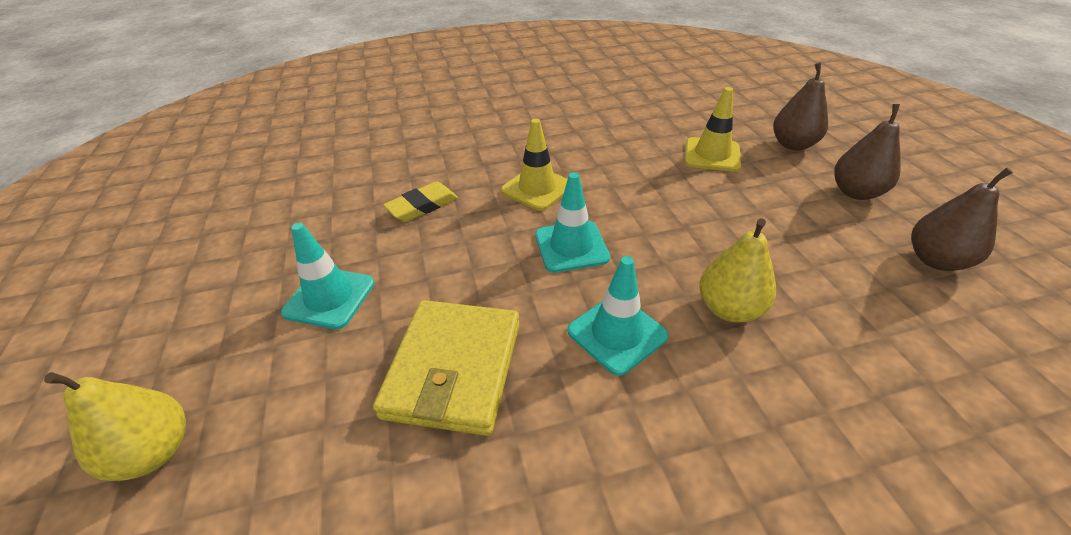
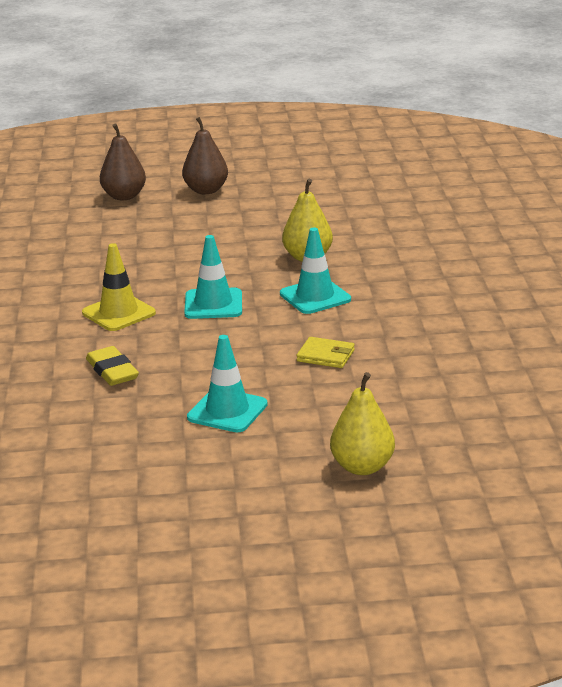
camera: 80 degrees left, 15 degrees down
yellow wallet [373,300,520,436] -> yellow wallet [296,337,355,368], size x0.48
yellow traffic cone [685,87,741,172] -> none
brown pear [911,167,1013,271] -> none

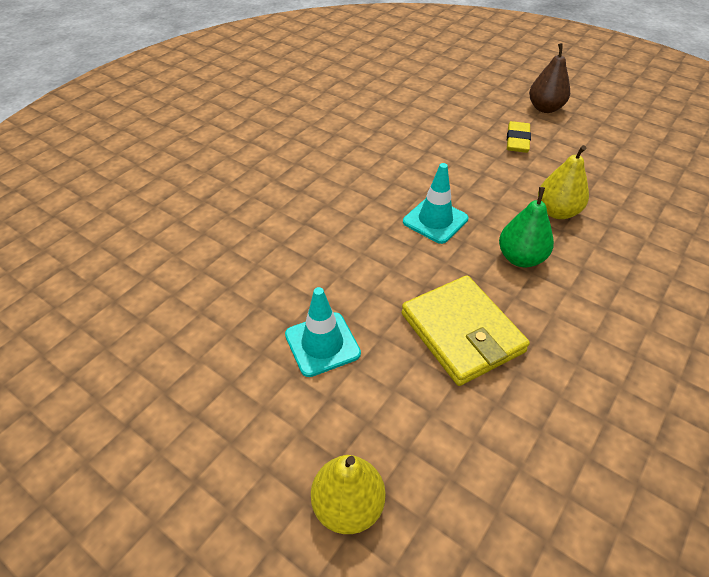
camera: 40 degrees right, 20 degrees up
yellow traffic cone [82,243,156,331] -> none
yellow eraser [86,346,139,386] -> yellow eraser moved to [507,121,531,153]
brown pear [100,123,146,200] -> none
turquoise traffic cone [280,228,351,314] -> green pear [499,187,554,267]
yellow wallet [296,337,355,368] -> yellow wallet [402,275,530,386], size x2.07

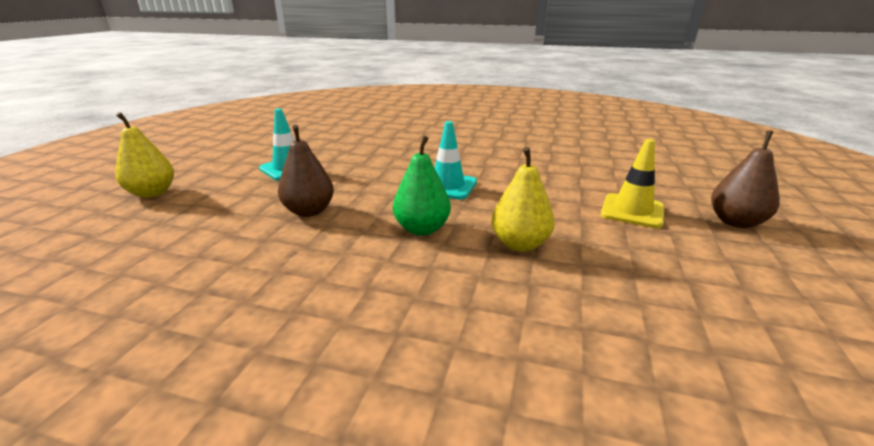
camera: 70 degrees right, 20 degrees down
yellow wallet [402,275,530,386] -> brown pear [278,125,334,217]
yellow eraser [507,121,531,153] -> yellow traffic cone [601,139,664,228]

